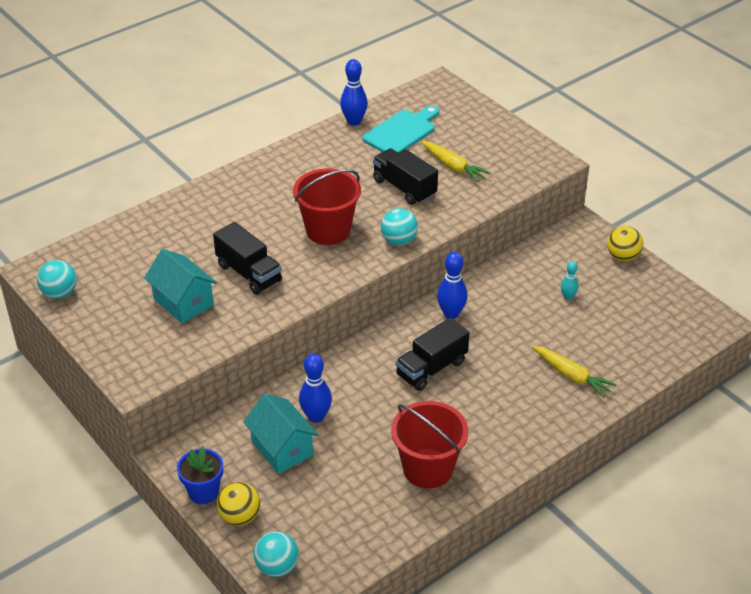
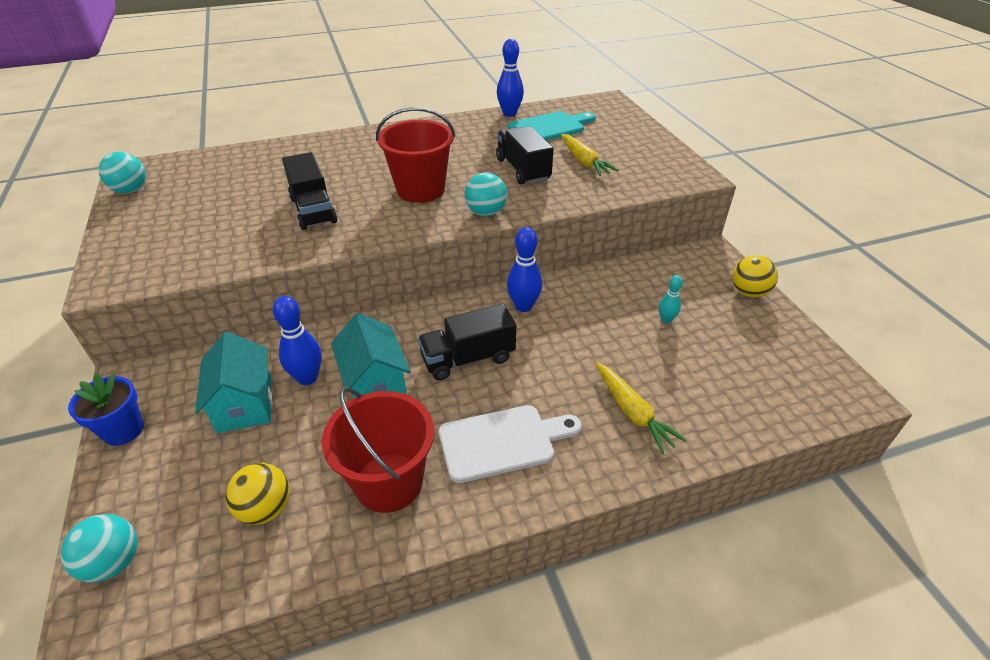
camera: 20 degrees right, 0 degrees up
turquoise house [144,249,217,323] -> turquoise house moved to [331,313,411,398]
yellow ball [217,482,260,526] -> yellow ball moved to [226,463,290,525]
none -> white cutting board [439,405,582,483]

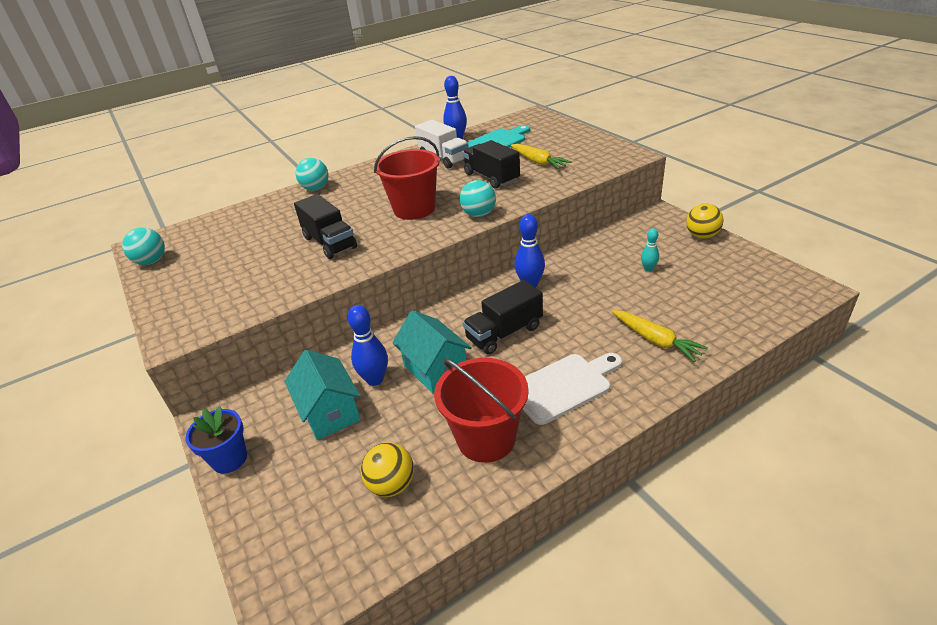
camera: 10 degrees left, 5 degrees down
turquoise ball [60,514,137,582] -> turquoise ball moved to [296,158,329,191]
none -> white truck [415,120,469,168]

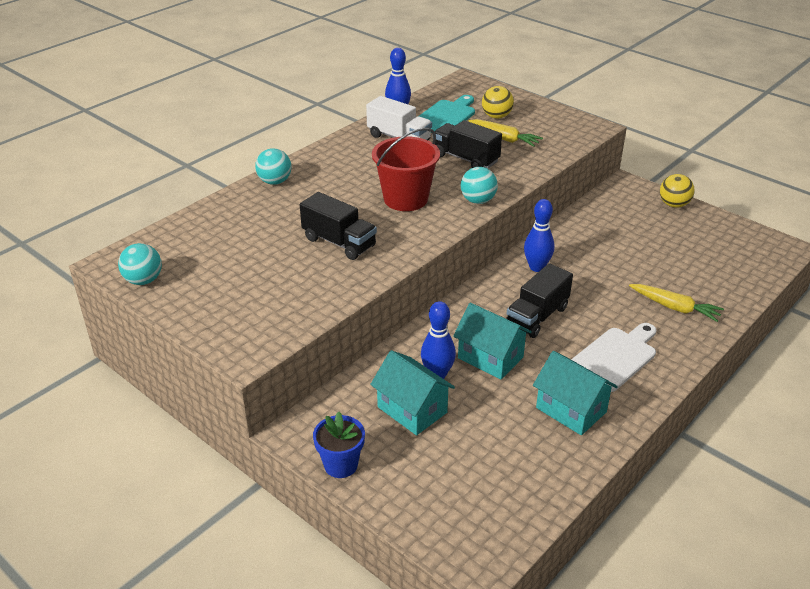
camera: 20 degrees left, 0 degrees up
yellow ball [361,442,414,497] -> yellow ball moved to [482,86,514,119]
red bucket [434,358,529,463] -> turquoise house [533,351,618,435]
turquoise bowling pin [641,228,659,272] -> none

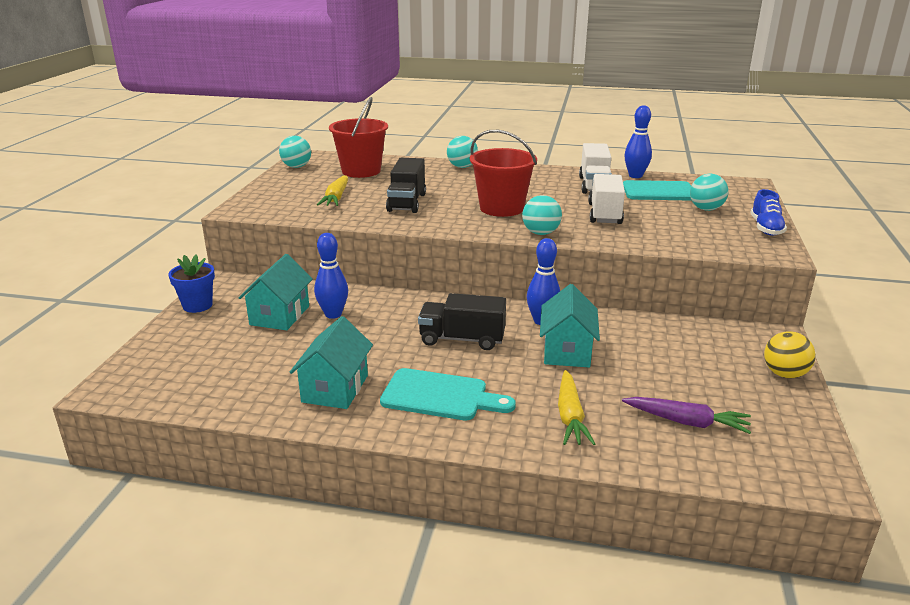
camera: 60 degrees right, 10 degrees down
black truck [435,120,502,169] -> white truck [588,174,625,224]
turquoise house [453,303,532,379] -> turquoise house moved to [540,284,600,367]
yellow carrot [469,119,543,147] -> yellow carrot moved to [317,175,348,206]
yellow ball [482,86,514,119] -> turquoise ball [690,174,729,211]
white cutting board [571,323,656,392] -> turquoise cutting board [380,368,516,420]
none -> red bucket [329,97,388,178]
none -> purple carrot [622,397,751,434]
none -> blue shoe [750,189,787,236]

